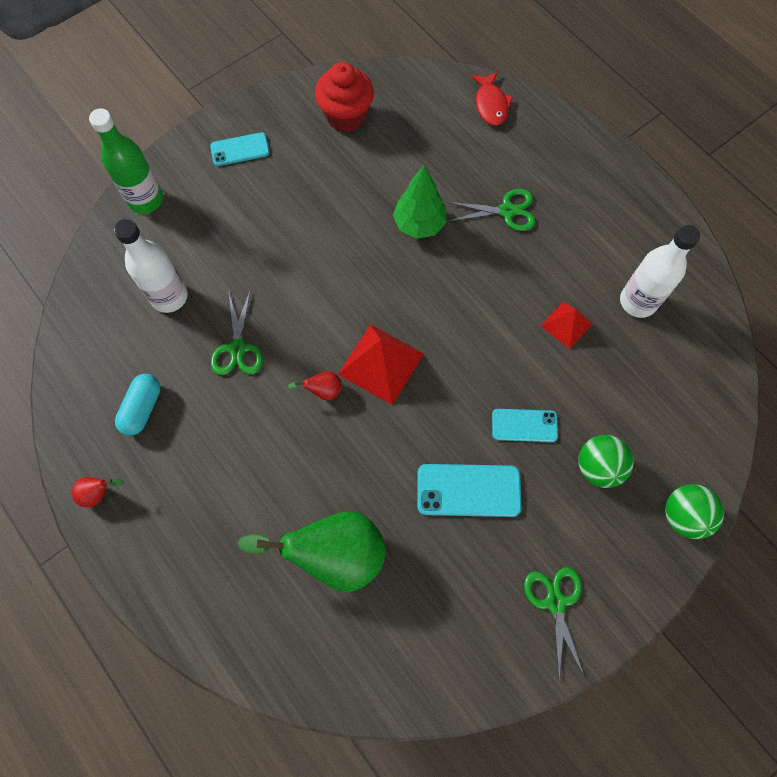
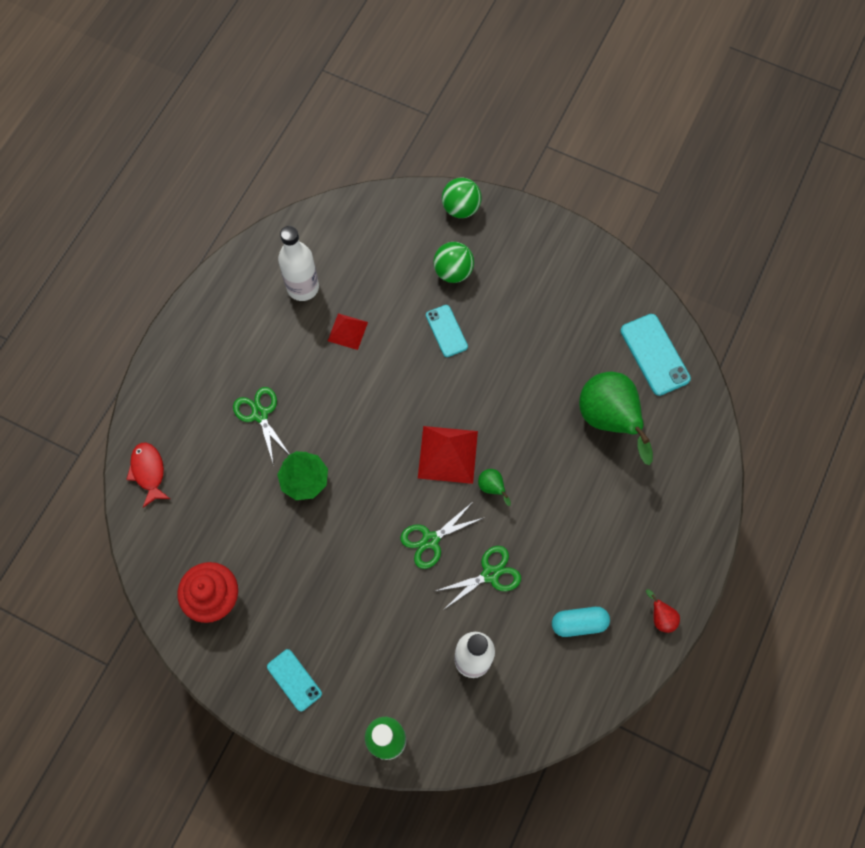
camera: 115 degrees left, 0 degrees up
red pear [287,371,342,400] -> green pear [478,469,511,506]
turquoise phone [417,464,522,517] -> turquoise phone moved to [620,314,691,396]
red fish [471,72,513,126] -> red fish turned 75 degrees counterclockwise [126,443,170,508]
green scissors [524,567,584,679] -> green scissors moved to [400,502,485,569]

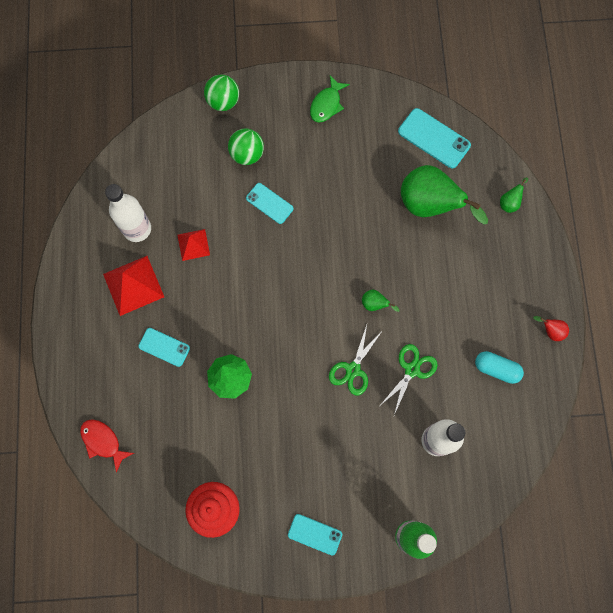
camera: 30 degrees left, 5 degrees up
green scissors [233,387,290,466] -> turquoise phone [138,328,190,367]
red pyramid [418,426,478,484] -> red pyramid moved to [103,256,164,316]
turquoise capsule [552,607,610,637] -> turquoise capsule turned 60 degrees clockwise [475,351,524,384]
none -> green fish [310,75,350,123]
none -> green pear [500,178,528,213]

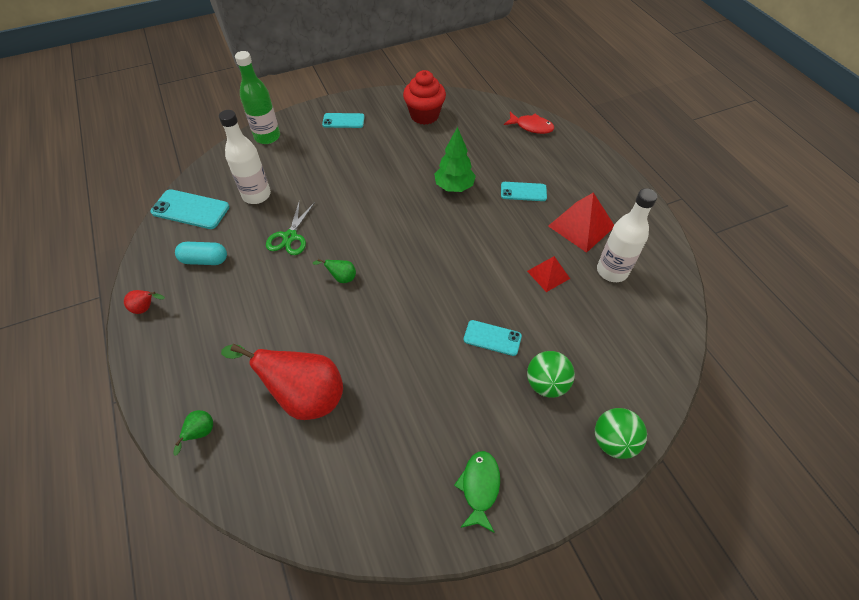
camera: 160 degrees right, 20 degrees down
green scissors [329,325,381,395] -> none
turquoise phone [398,108,471,168] -> turquoise phone moved to [151,189,229,229]
green pear [401,165,488,224] -> red pear [221,344,343,420]

